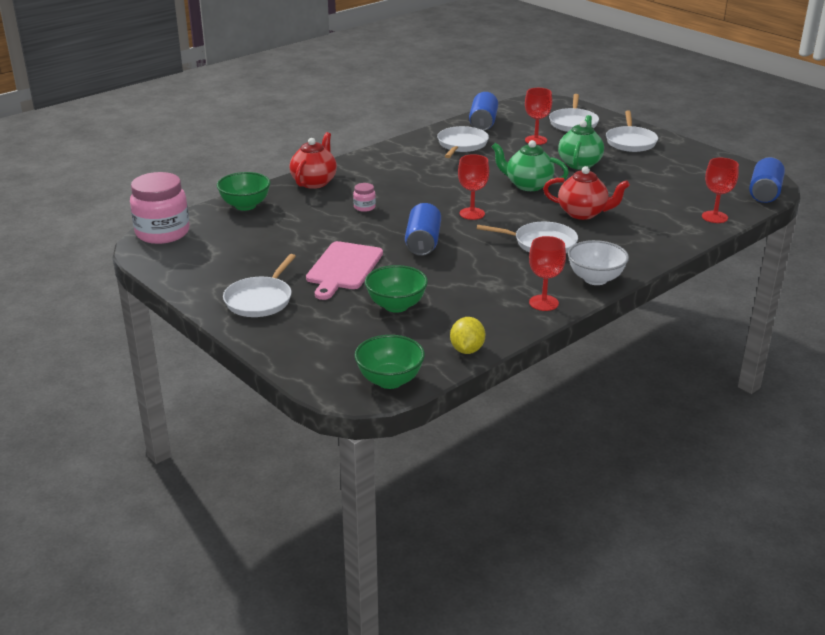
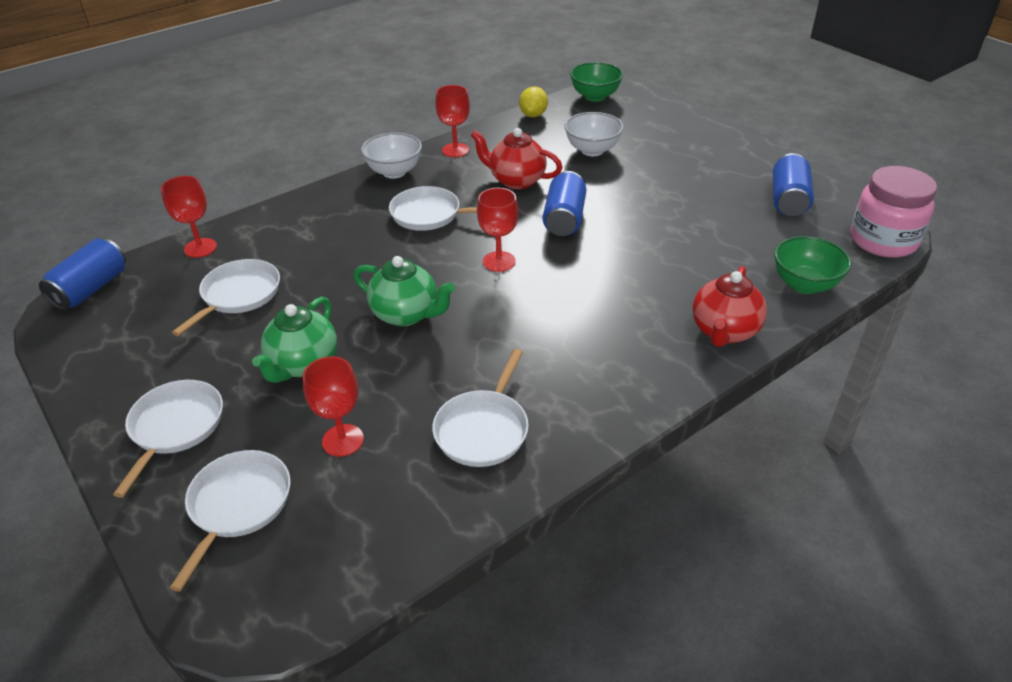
camera: 175 degrees left, 10 degrees up
white pan [223,254,296,317] -> white pan moved to [172,259,280,336]
pink cutting board [306,241,383,300] -> none
pink jar [353,183,376,212] -> none
green bowl [365,265,428,313] -> white bowl [564,112,624,156]
blue can [469,92,498,131] -> blue can moved to [773,153,814,216]
red teapot [543,166,630,220] -> red teapot moved to [471,128,563,189]

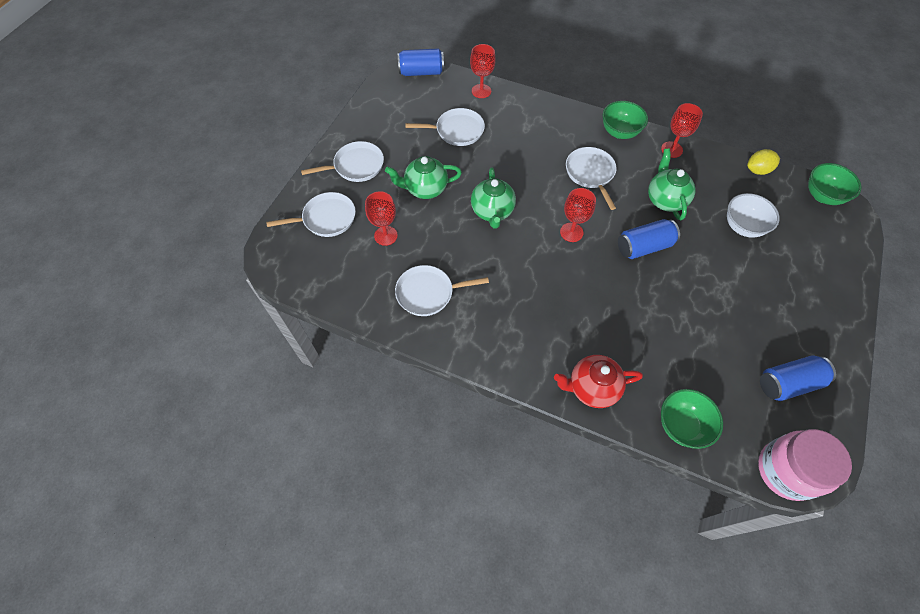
camera: 60 degrees right, 20 degrees up
white bowl [361,132,422,179] -> green bowl [603,101,648,139]
red teapot [471,128,563,189] -> green teapot [648,148,696,220]

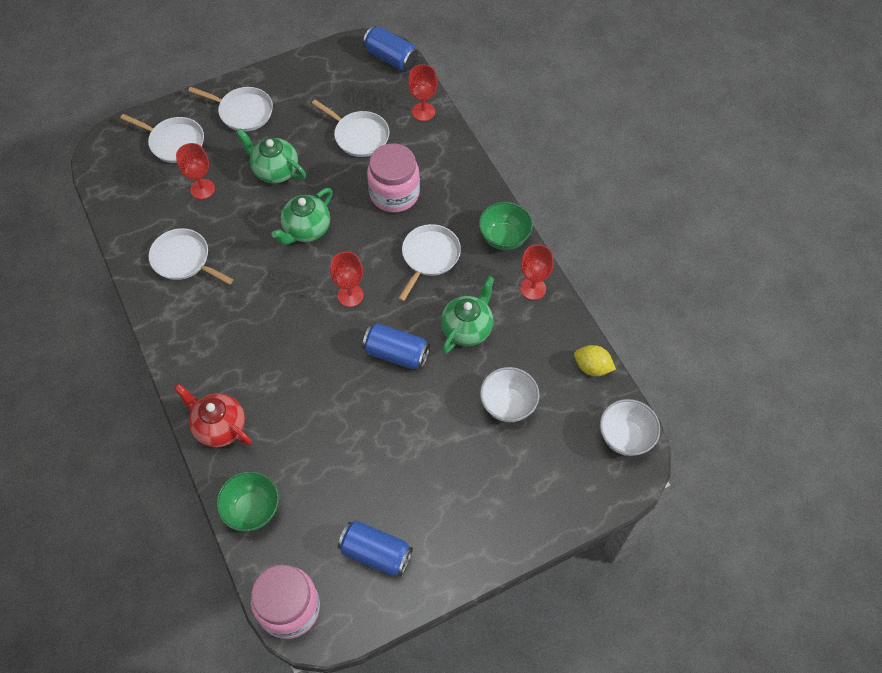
camera: 40 degrees right, 0 degrees up
green bowl [808,163,861,205] -> white bowl [600,399,660,456]
none -> pink jar [367,143,420,212]

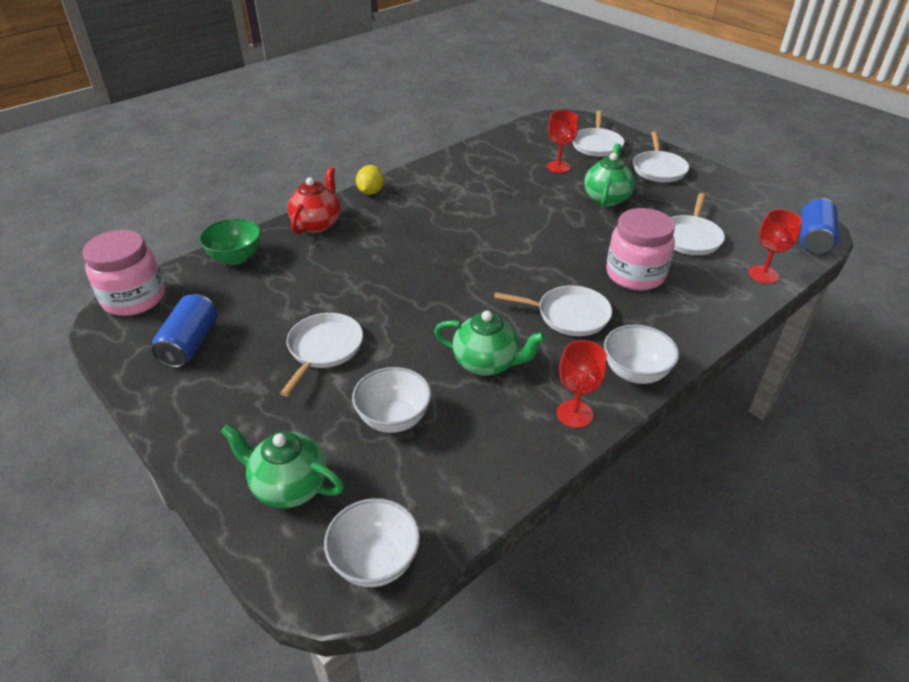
camera: 75 degrees right, 20 degrees down
white pan [149,228,233,284] -> white pan moved to [280,313,363,396]
green teapot [271,188,333,245] -> green teapot moved to [221,424,344,508]
red goblet [330,252,364,307] -> none
blue can [362,323,430,369] -> none
green bowl [479,202,533,250] -> white bowl [604,324,679,384]
yellow lemon [574,345,616,376] -> yellow lemon moved to [356,165,384,195]

